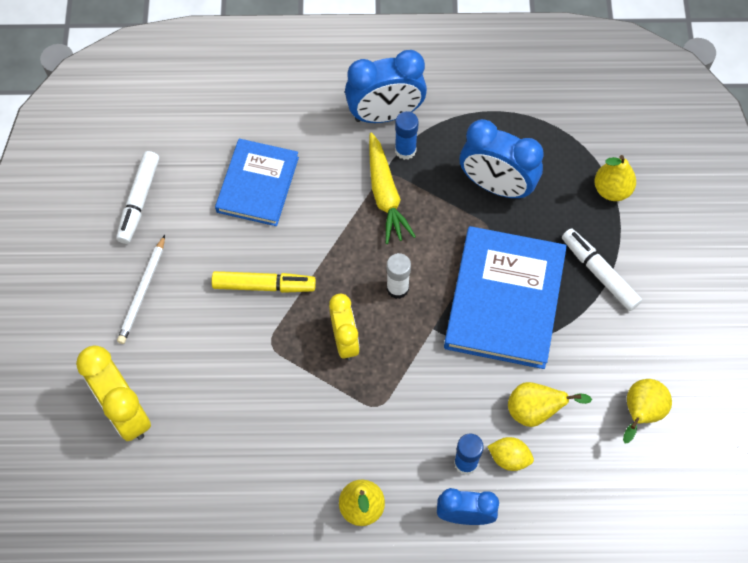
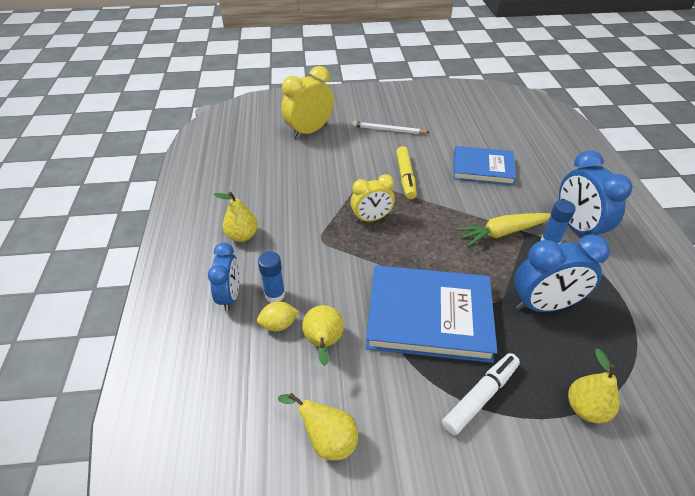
camera: 85 degrees right, 20 degrees down
white marker [116,151,159,244] -> none
white glue stick [387,253,411,299] -> none
blue clock [460,119,544,199] -> blue clock turned 120 degrees counterclockwise [514,234,610,312]
yellow lemon [487,437,534,471] -> yellow lemon turned 60 degrees clockwise [257,301,299,331]

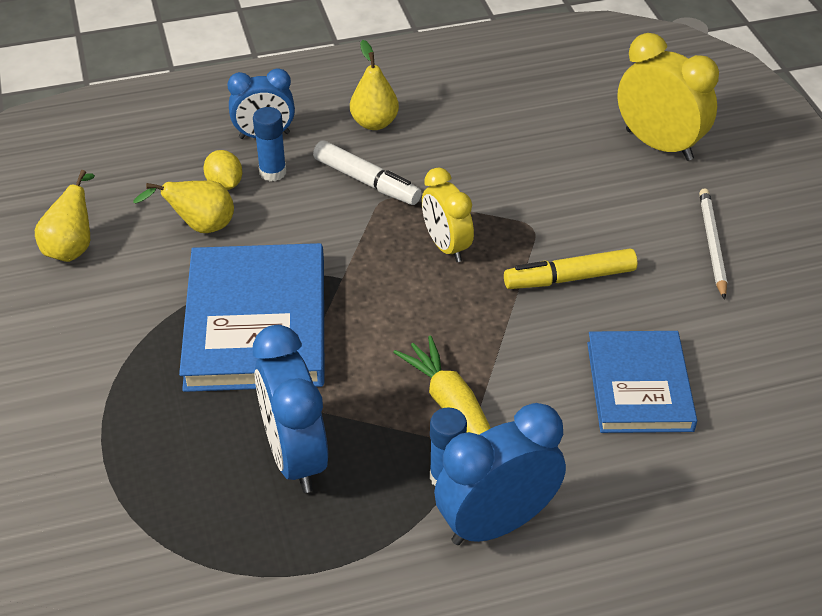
camera: 80 degrees right, 0 degrees up
white marker [442,353,520,435] -> white marker moved to [313,141,422,205]
yellow pear [568,348,619,423] -> none

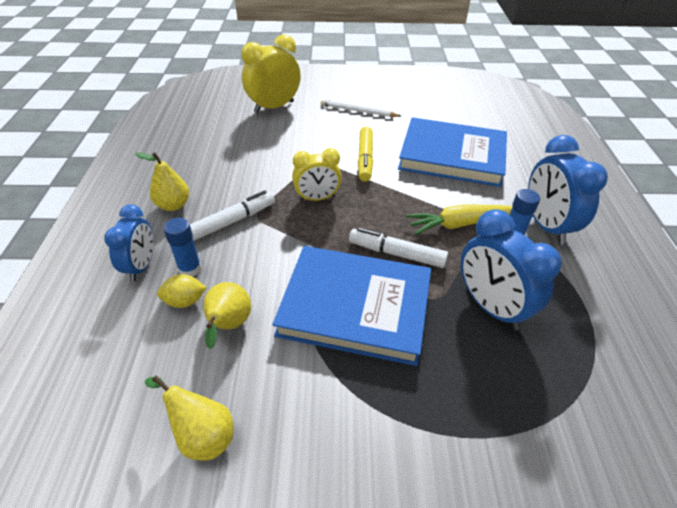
camera: 75 degrees left, 0 degrees up
blue clock [253,325,328,493] -> blue clock turned 60 degrees clockwise [461,209,562,330]
blue book [587,331,697,433] -> blue book [398,117,507,187], size x1.53
none -> white marker [349,228,448,268]

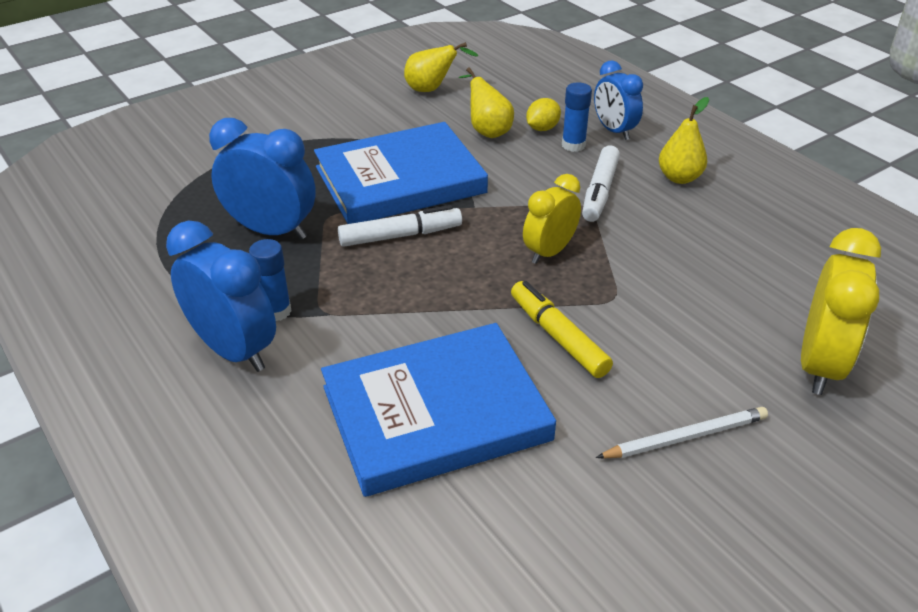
camera: 145 degrees right, 5 degrees down
yellow carrot [406,205,513,235] -> none

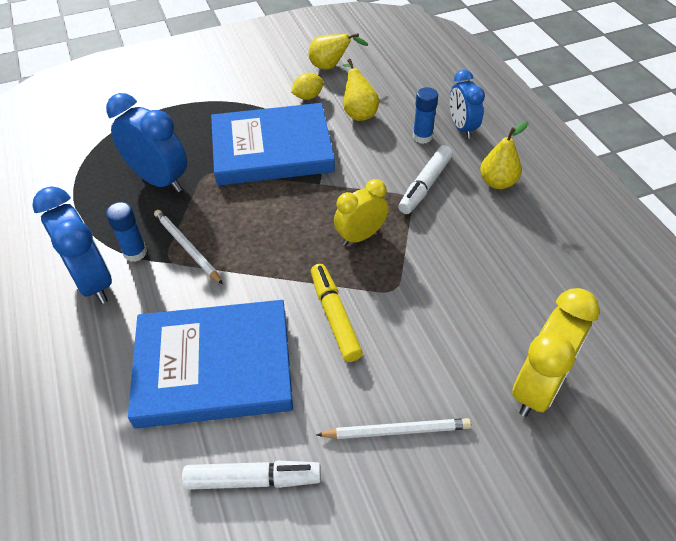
camera: 15 degrees right, 10 degrees up
white marker [338,205,462,247] -> white marker moved to [182,460,321,490]
yellow lemon [526,98,561,131] -> yellow lemon moved to [291,73,324,100]
none -> white pencil [154,210,223,285]

